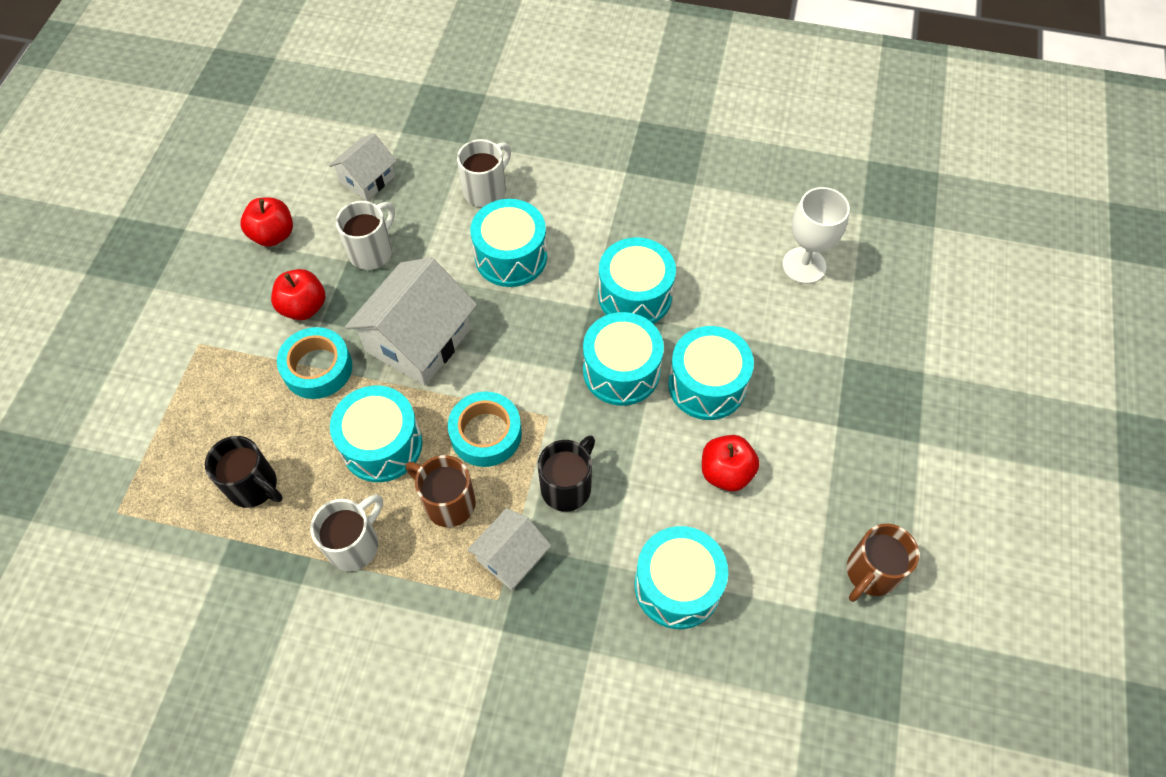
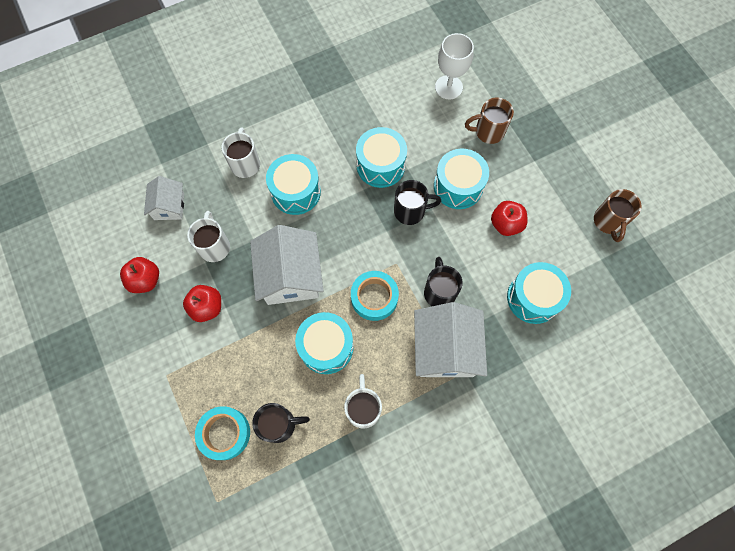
camera: 40 degrees left, 10 degrees up
turquoise tape [277,327,352,399] -> turquoise tape moved to [195,406,250,460]
brown mug [406,455,476,527] -> brown mug moved to [465,98,514,144]
white house [467,508,551,590] -> white house [414,302,487,377], size x1.75
turquoise drum [583,312,664,406] -> black mug [394,180,441,225]

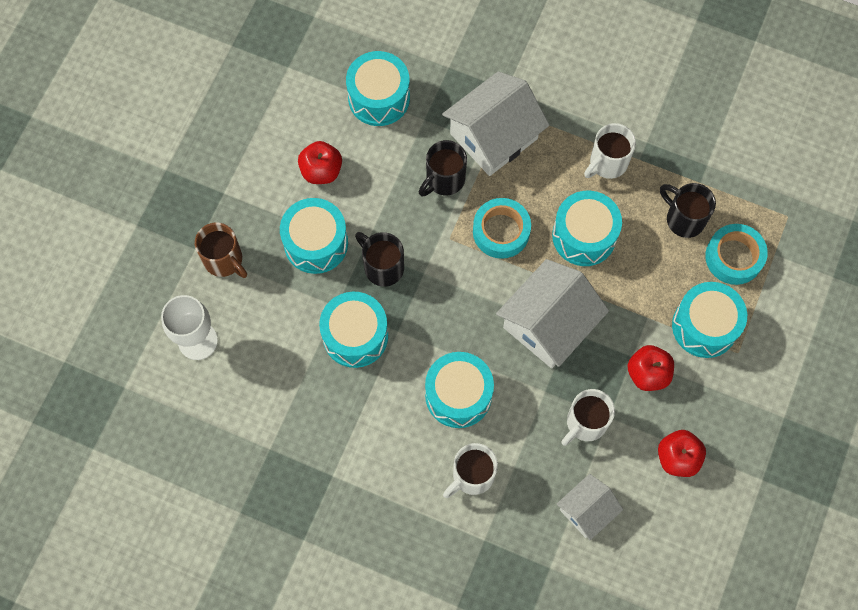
camera: 130 degrees left, 0 degrees up
brown mug [594,189,642,242] -> none
none -> turquoise drum [672,282,747,358]

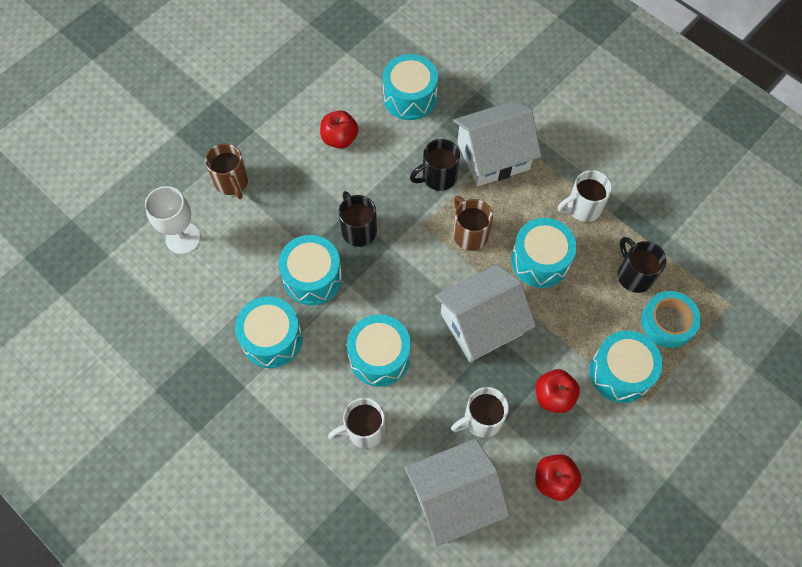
camera: 20 degrees right, 5 degrees down
turquoise drum [280,198,348,274] -> turquoise drum moved to [235,296,303,368]
turquoise tape [473,198,531,259] -> brown mug [453,196,493,251]
white house [557,474,623,540] -> white house [404,439,510,547], size x1.75

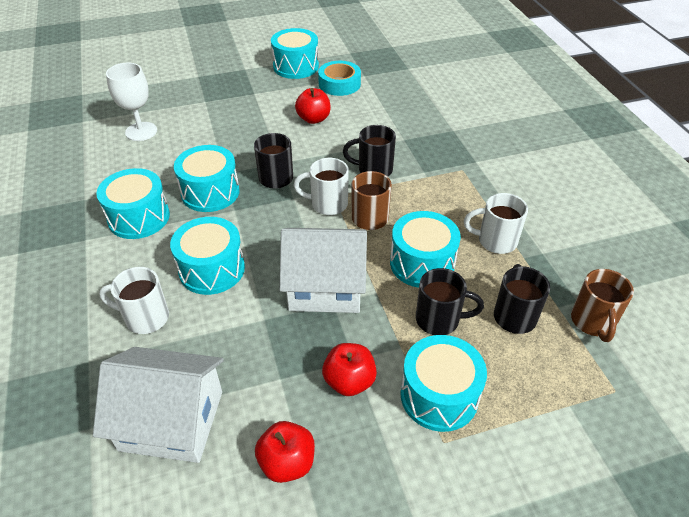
camera: 30 degrees right, 20 degrees down
brown mug [205,143,248,199] -> brown mug moved to [571,269,634,342]
turquoise drum [383,54,438,120] -> turquoise drum moved to [271,28,319,79]
white mug [451,387,509,438] -> white mug moved to [293,158,349,215]
white house [453,101,541,186] -> none
turquoise tape [641,291,701,348] -> turquoise tape moved to [318,61,361,96]
none -> black mug [416,268,484,335]

